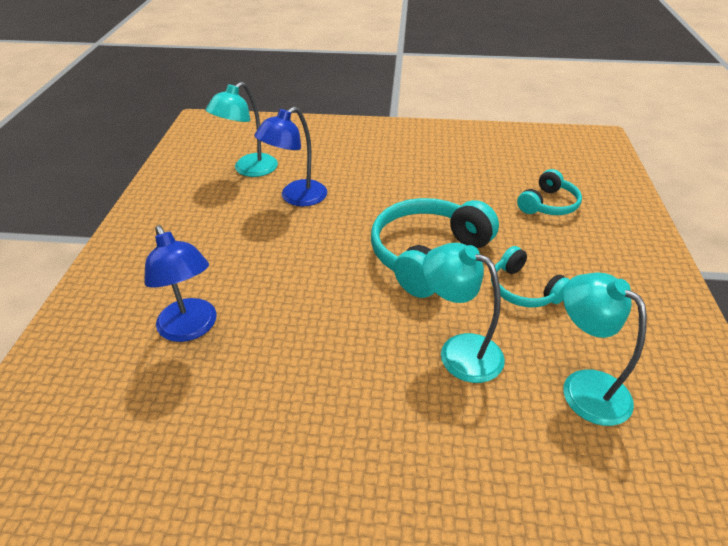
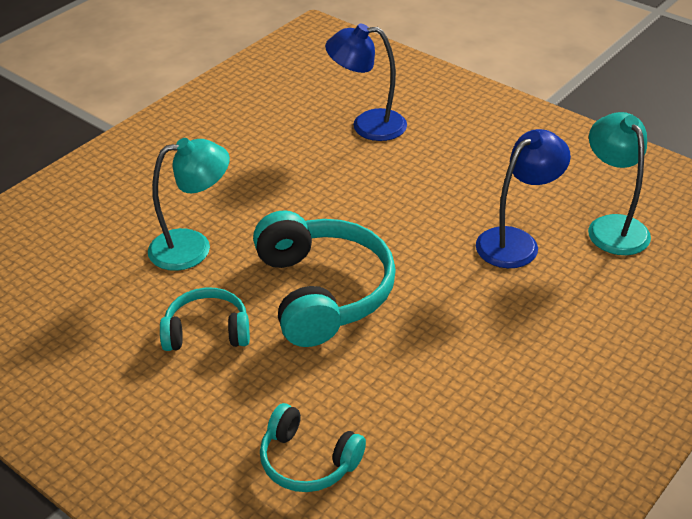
camera: 125 degrees right, 0 degrees up
blue lamp [254,107,327,206] -> blue lamp turned 60 degrees clockwise [476,129,571,268]
turquoise headphones [517,169,582,215] -> turquoise headphones turned 45 degrees counterclockwise [260,403,366,492]
turquoise lamp [563,272,647,426] -> none

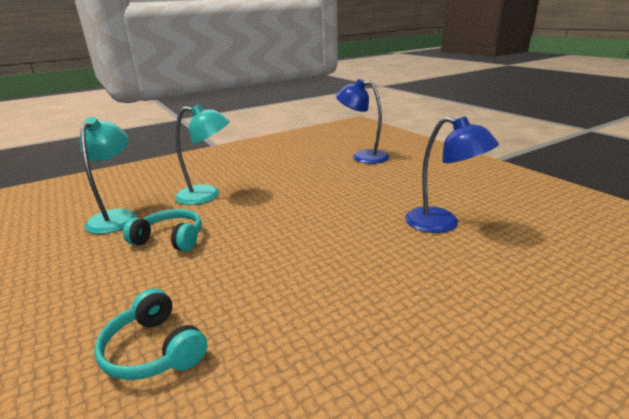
camera: 20 degrees right, 15 degrees down
turquoise headphones [253,210,396,347] -> none
blue lamp [476,129,571,268] -> blue lamp turned 60 degrees clockwise [405,116,499,233]
turquoise lamp [588,112,651,255] -> turquoise lamp moved to [80,117,137,234]

